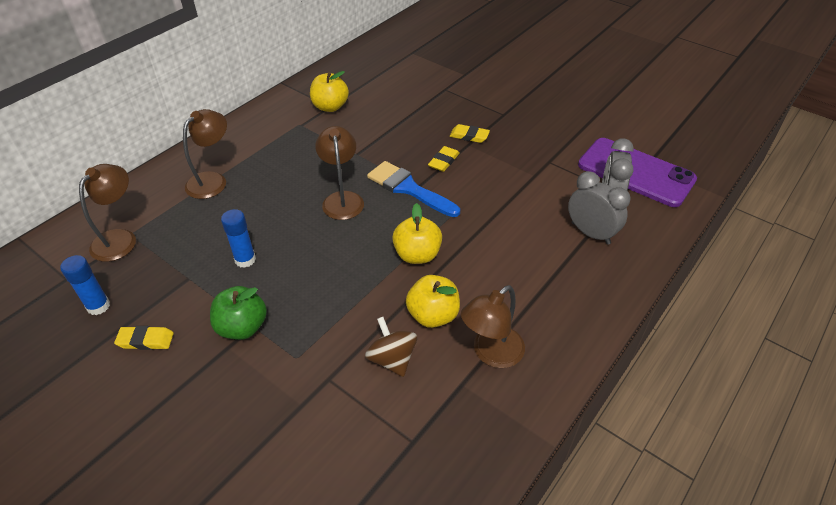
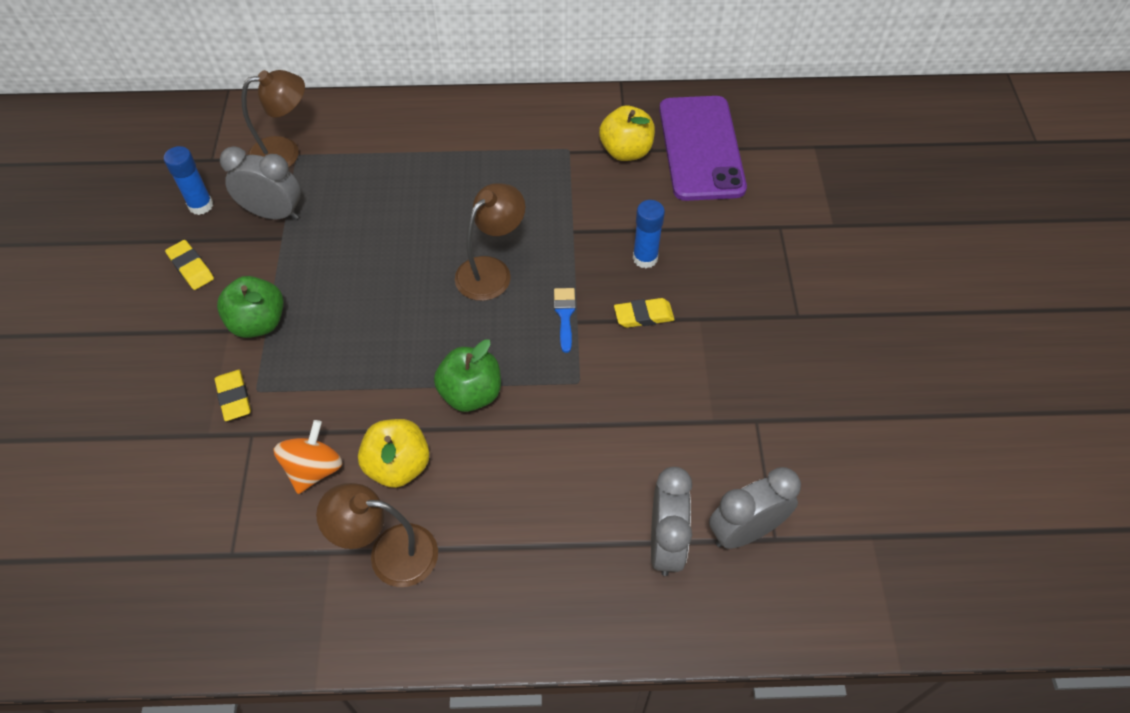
camera: 50 degrees right, 10 degrees up
brown lamp [183,109,227,199] -> none
blue glue stick [221,209,256,268] -> blue glue stick moved to [633,200,665,268]
brown spinning top [365,317,417,377] -> orange spinning top [274,420,342,494]
blue brush [367,161,460,217] -> blue brush [554,288,576,353], size x0.51
yellow apple [392,203,442,264] -> green apple [434,339,501,412]
yellow eraser [450,124,490,143] -> yellow eraser moved to [215,369,251,421]
purple phone [578,138,697,207] -> purple phone moved to [659,96,747,201]
none -> grey clock [220,146,301,220]

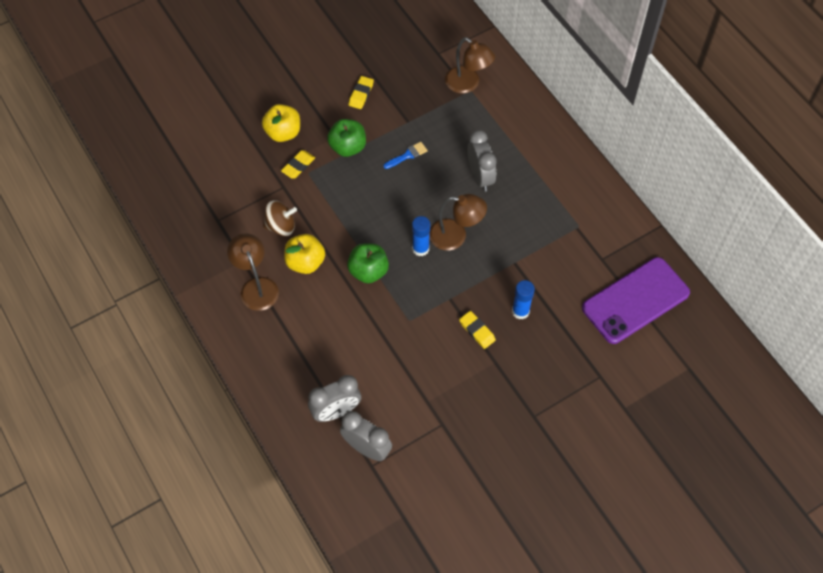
camera: 60 degrees right, 5 degrees up
blue glue stick [164,146,213,215] -> blue glue stick moved to [412,216,430,256]
grey clock [220,146,301,220] -> grey clock moved to [467,130,497,191]
orange spinning top [274,420,342,494] -> brown spinning top [263,200,297,236]
blue brush [554,288,576,353] -> blue brush moved to [384,142,428,169]
yellow apple [599,105,655,161] -> yellow apple moved to [262,104,300,142]

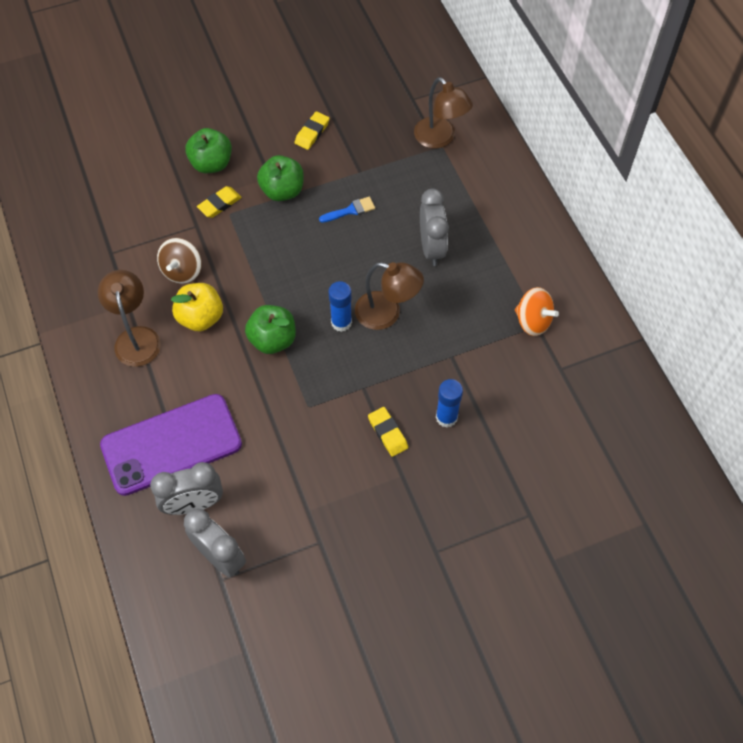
camera: 10 degrees right, 0 degrees up
yellow apple [262,104,300,142] -> green apple [185,128,232,173]
brown spinning top [263,200,297,236] -> brown spinning top turned 105 degrees clockwise [157,238,202,284]
purple phone [582,257,690,344] -> purple phone moved to [100,394,242,496]
none -> orange spinning top [515,287,559,336]

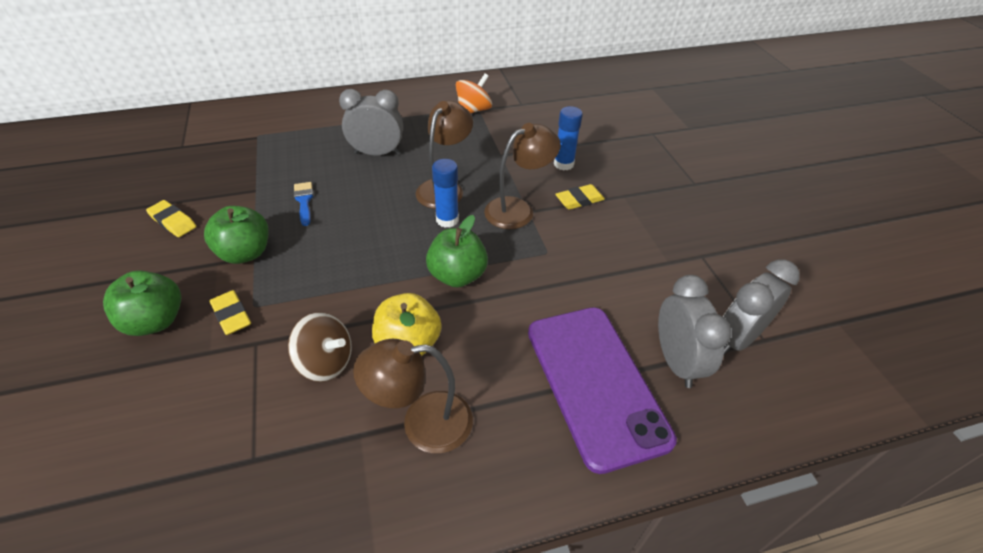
camera: 85 degrees left, 15 degrees down
brown lamp [414,77,473,148] -> brown lamp moved to [484,123,561,229]

